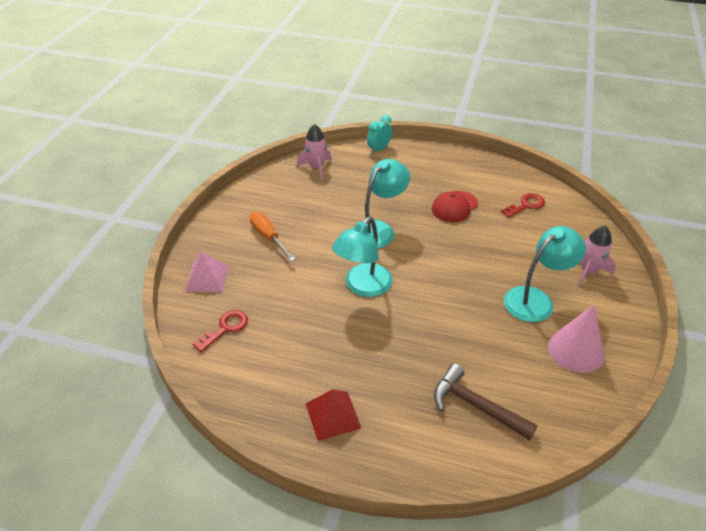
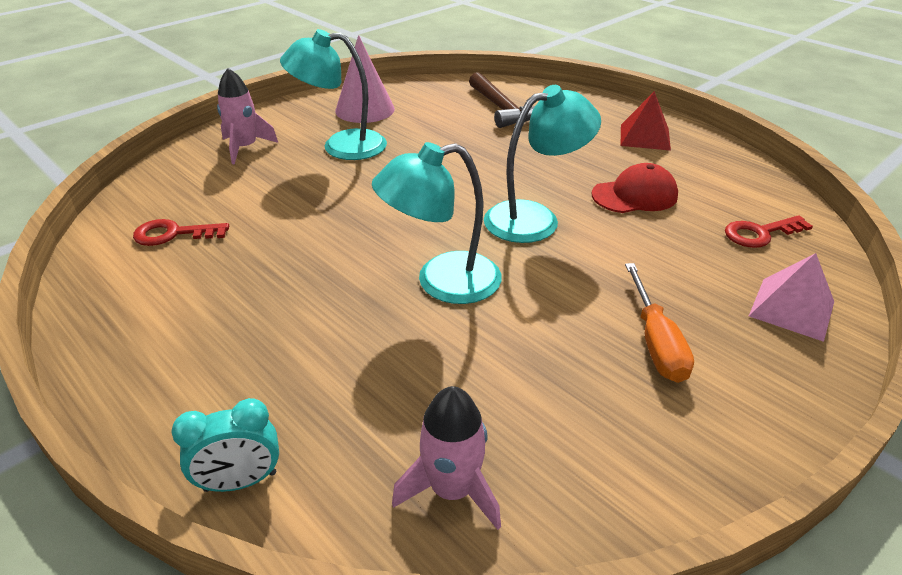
camera: 150 degrees left, 5 degrees down
red cap [432,191,478,223] -> red cap moved to [592,163,678,213]

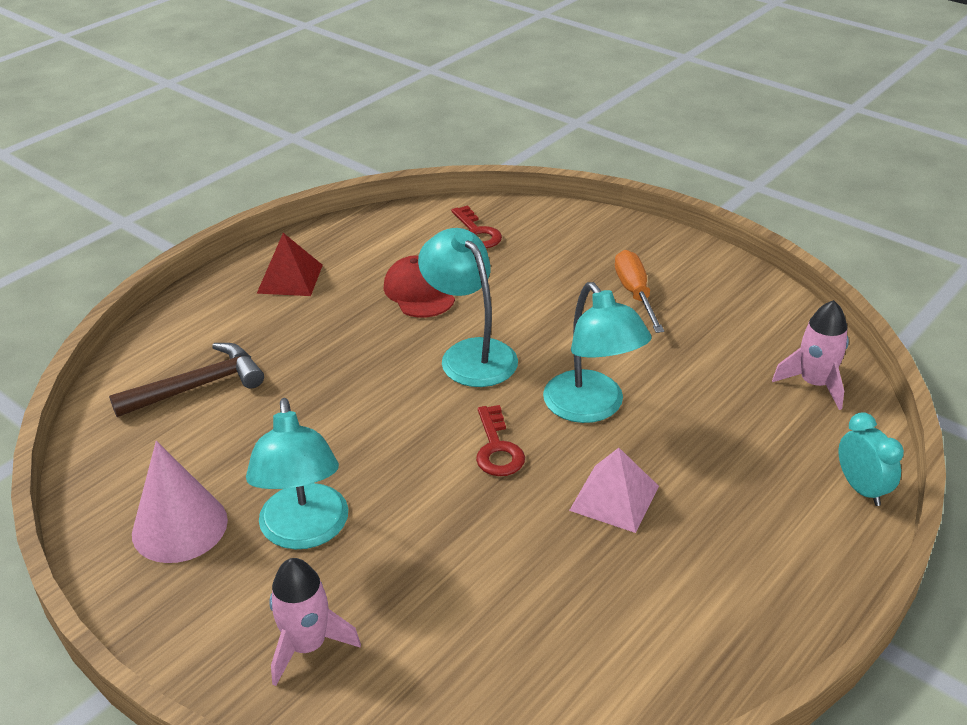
camera: 95 degrees left, 0 degrees up
red key [133,219,229,246] -> red key moved to [476,405,525,476]
orange screwdriver [625,263,694,383] -> orange screwdriver turned 90 degrees counterclockwise [615,250,664,333]
pink pyramid [749,253,834,342] -> pink pyramid moved to [569,448,659,533]

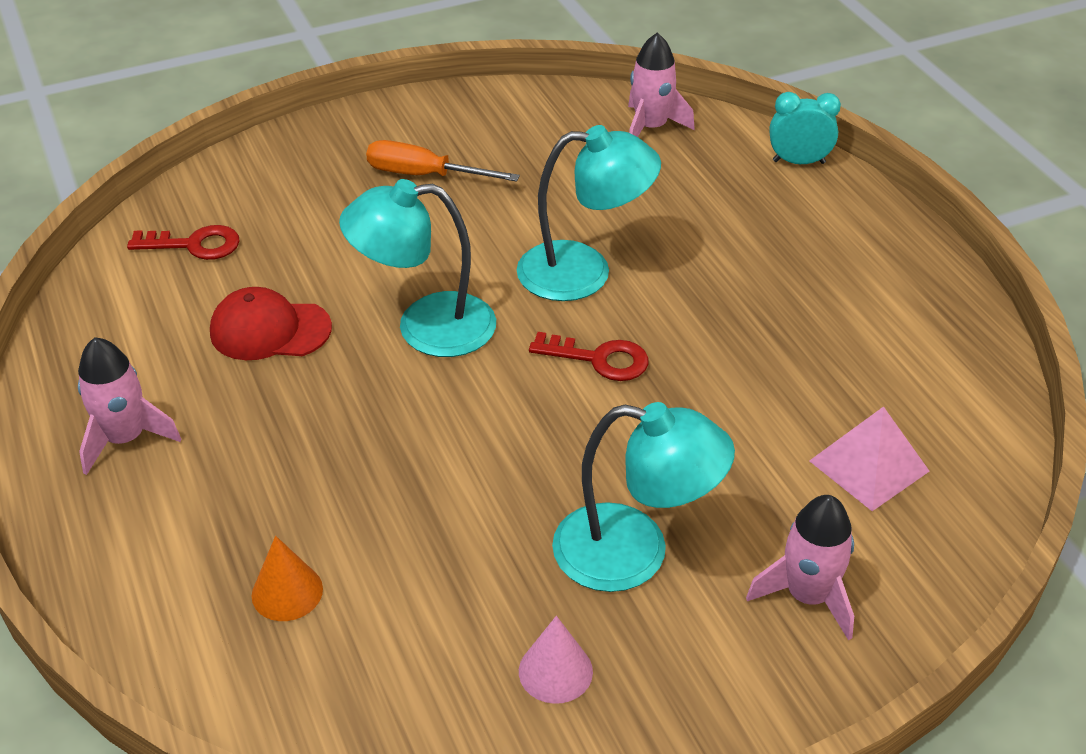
camera: 65 degrees left, 5 degrees up
brown hammer [109,343,264,417] -> orange cone [252,536,323,621]
pink cone [132,441,228,563] -> pink cone [519,616,593,704], size x0.58
red pyramid [257,233,323,296] -> pink rocket [78,337,181,475]
pink pyramid [569,448,659,533] -> pink pyramid moved to [809,406,930,511]

